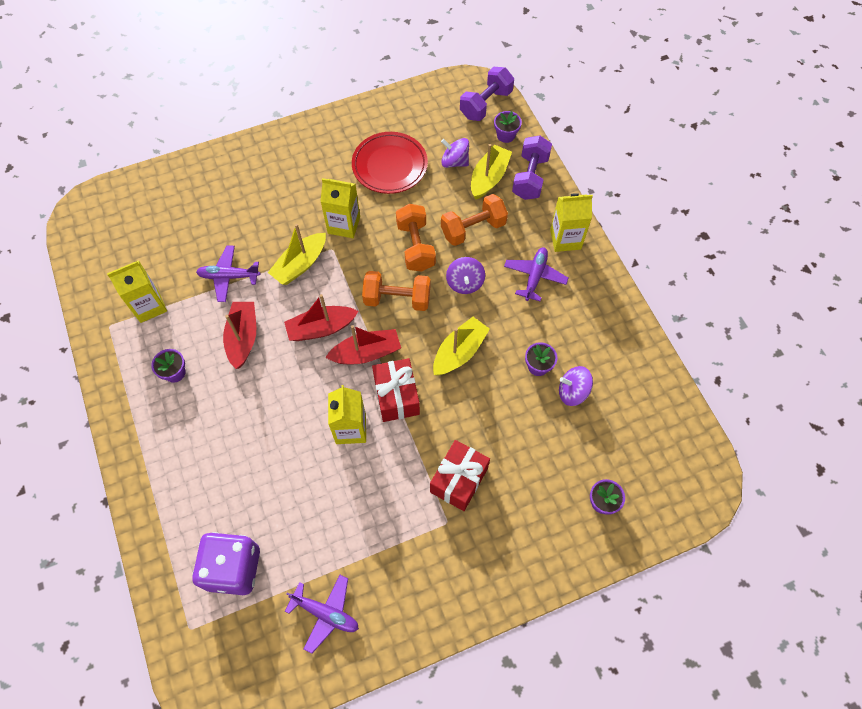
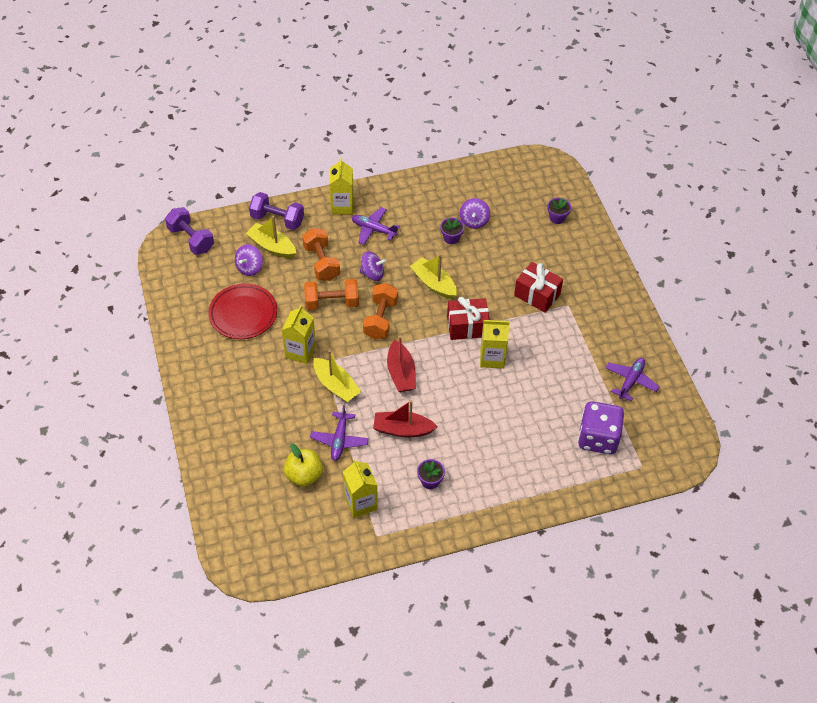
camera: 85 degrees left, 10 degrees down
red boat [325,325,401,364] -> none
purple flower pot [494,111,522,143] -> none
none -> yellow apple [284,444,323,487]

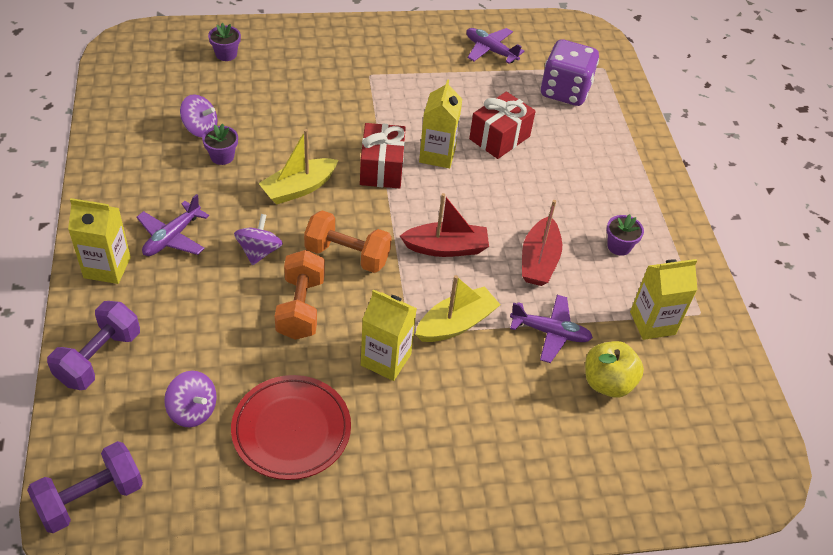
camera: 85 degrees left, 5 degrees down
yellow boat [246,216,296,258] -> none
orange dumbbell [302,228,340,281] -> none
red gift [514,262,563,313] -> red gift moved to [469,91,536,159]

